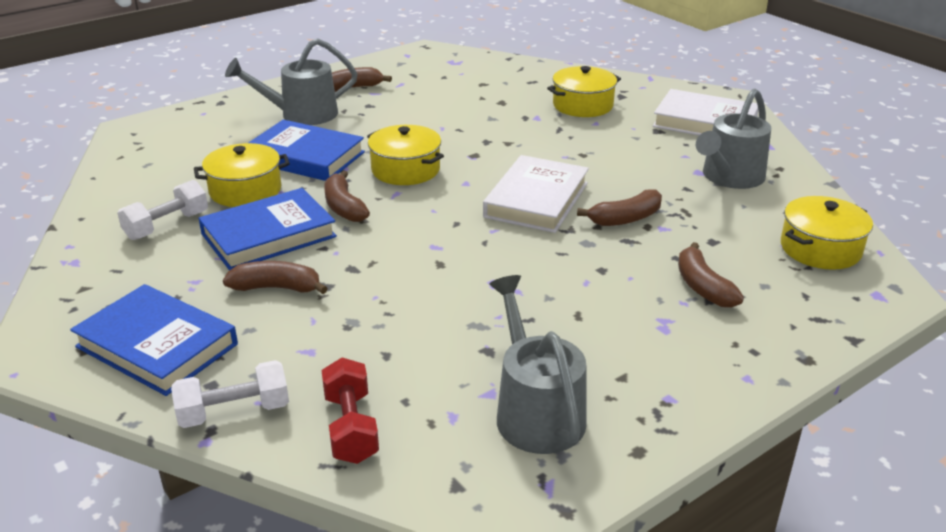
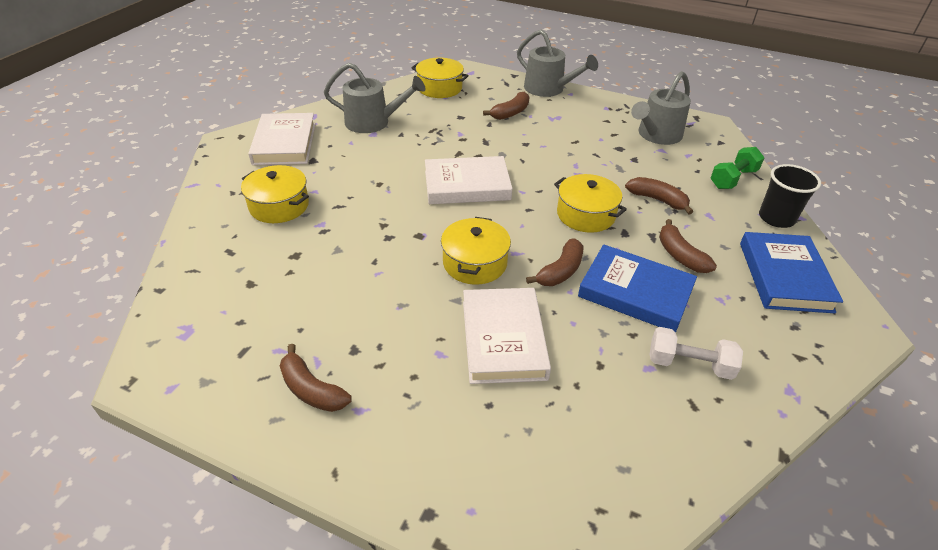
camera: 120 degrees left, 10 degrees up
white dumbbell [171,360,289,428] -> black cup [759,164,821,228]
yellow pot [194,143,290,207] -> yellow pot moved to [554,174,627,233]
grey watering can [225,38,358,125] -> grey watering can moved to [517,29,598,97]
blue book [249,120,365,181] -> white book [463,288,551,384]
red dumbbell [321,357,379,464] -> green dumbbell [711,147,765,189]
brown banana [577,190,662,226] -> brown banana moved to [625,177,693,215]

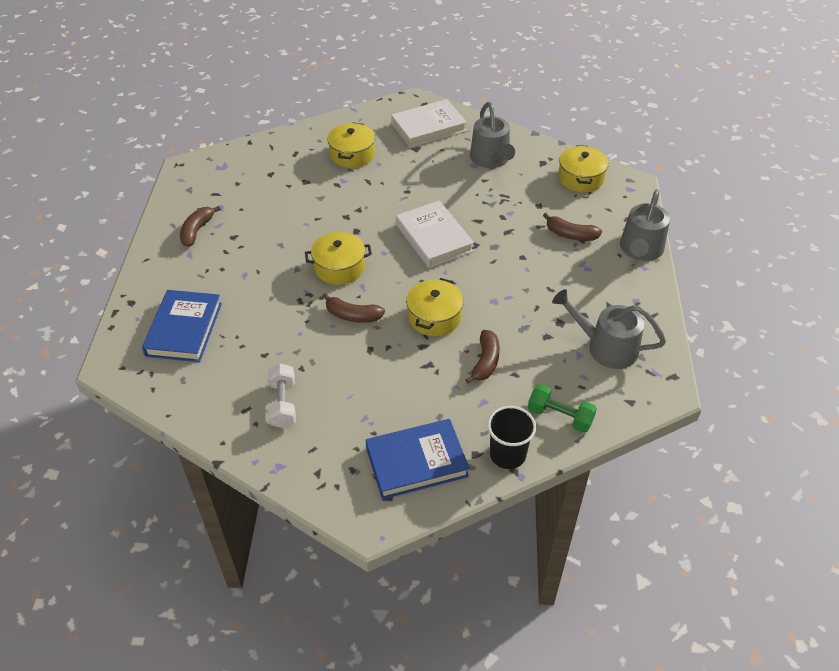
camera: 70 degrees right, 5 degrees up
white book [463,288,551,384] -> none
blue book [578,244,697,333] -> blue book moved to [142,290,222,362]
brown banana [659,219,717,273] -> none

